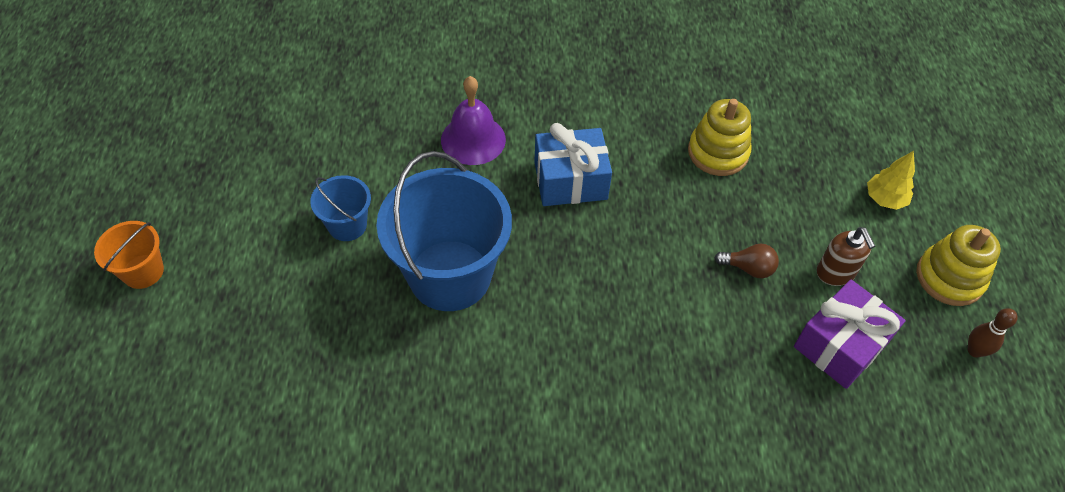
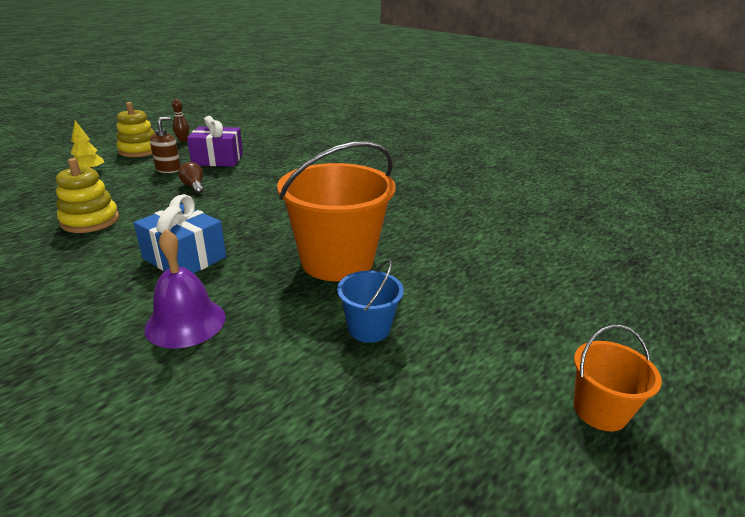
camera: 135 degrees left, 25 degrees down
blue bucket [376,151,512,311] -> orange bucket [277,141,396,281]

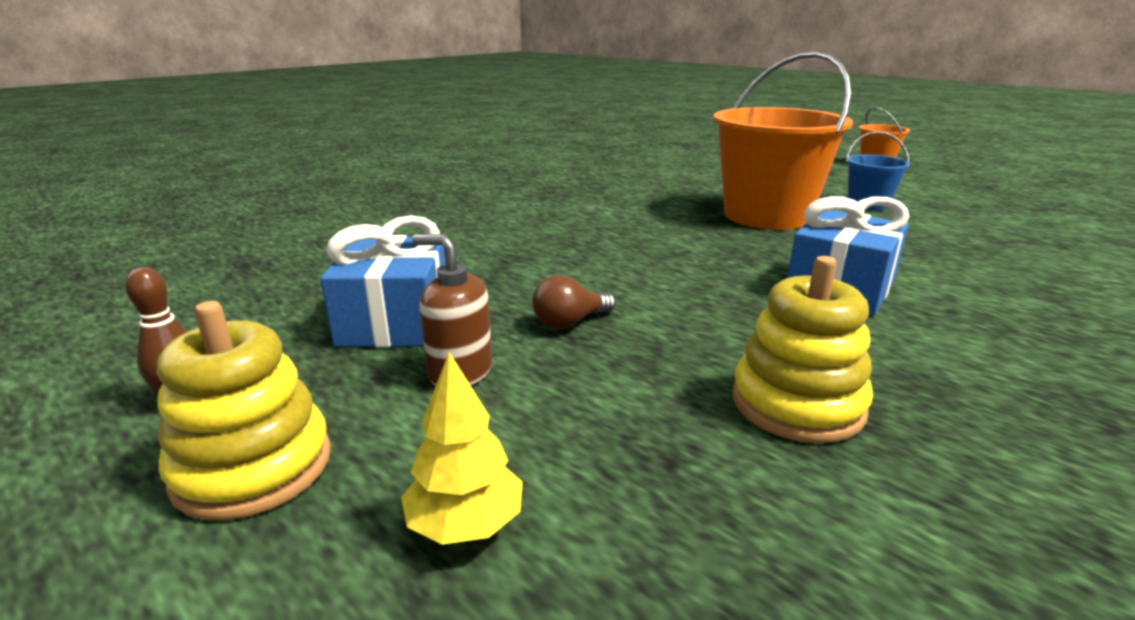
camera: 90 degrees left, 5 degrees down
purple bell [144,229,226,349] -> none
purple gift [187,116,243,167] -> blue gift [320,215,445,347]

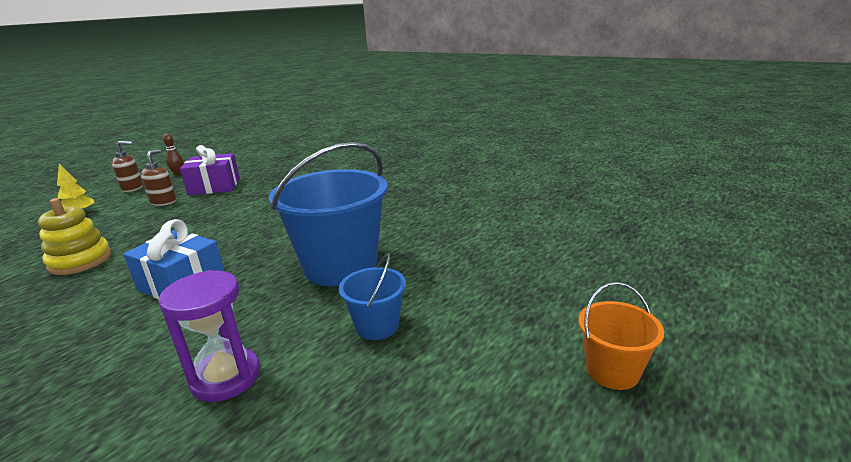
camera: 85 degrees right, 0 degrees up
yellow stacking toy [157,301,331,520] -> brown soap dispenser [112,141,143,192]
blue gift [320,215,445,347] -> purple gift [180,145,240,195]
brown light bulb [532,275,615,329] -> none
orange bucket [713,51,853,230] -> blue bucket [269,142,388,286]
none -> purple hourglass [159,270,260,402]

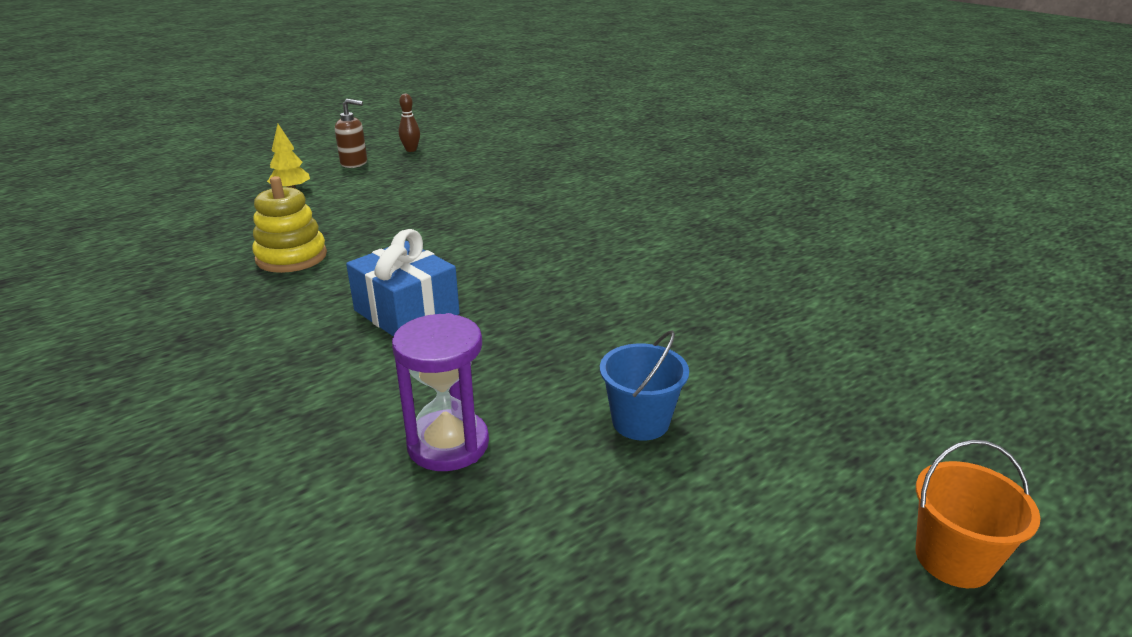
camera: 15 degrees right, 5 degrees up
brown soap dispenser [141,149,176,206] -> none
purple gift [180,145,240,195] -> none
blue bucket [269,142,388,286] -> none

